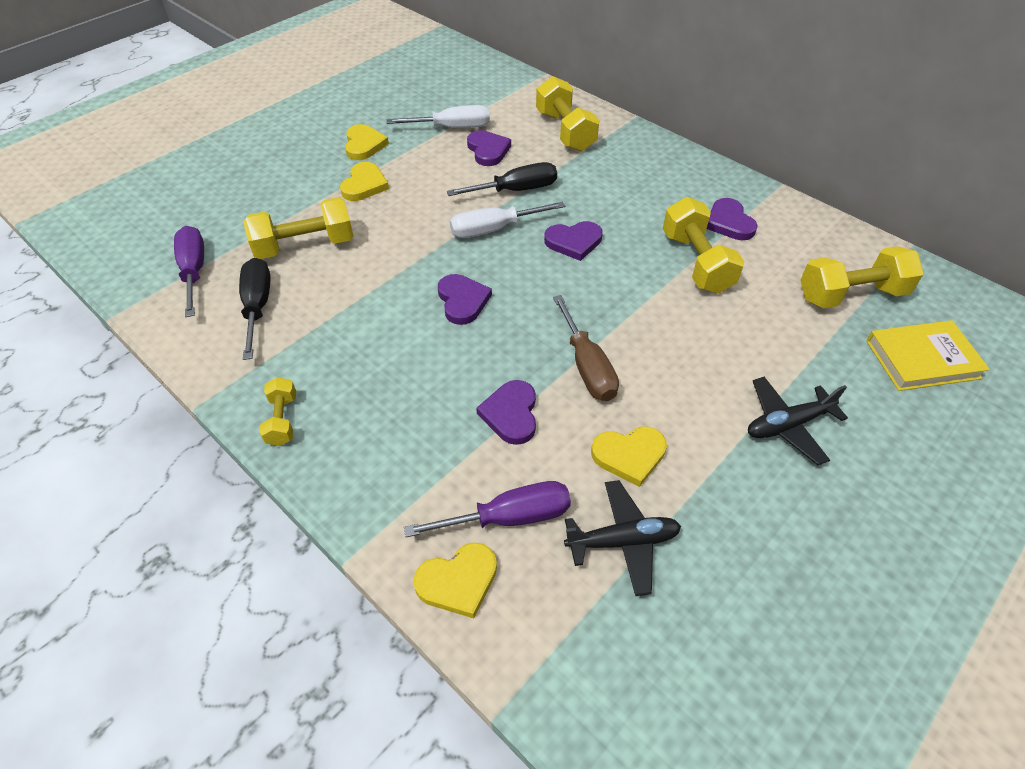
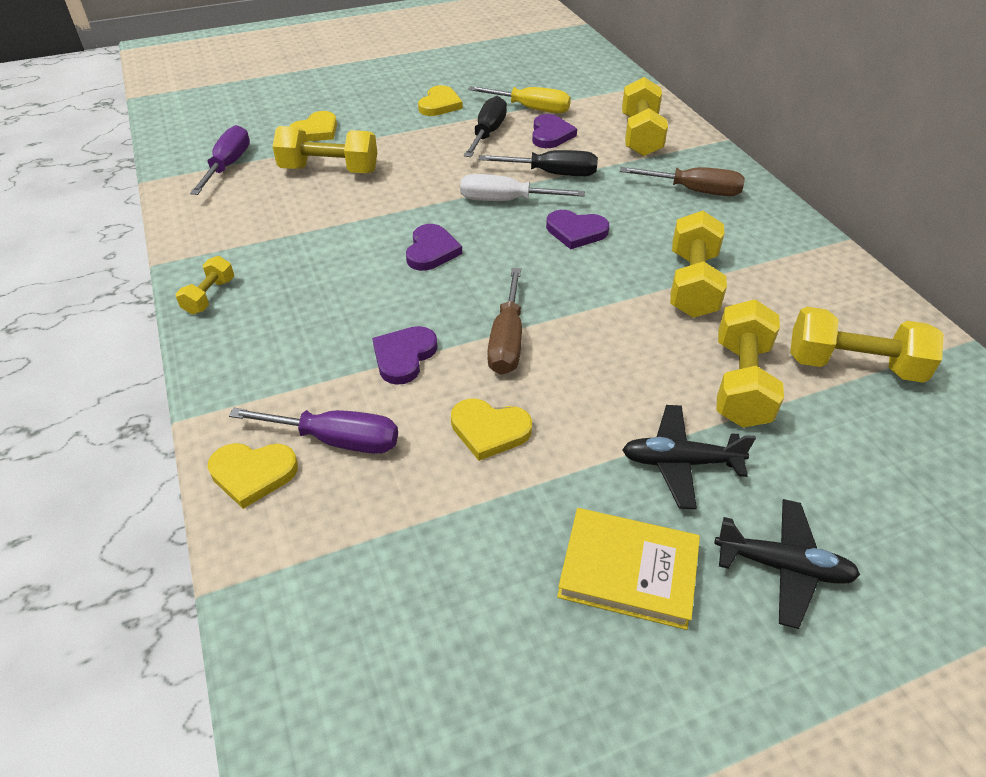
camera: 25 degrees right, 5 degrees down
black screwdriver [239,258,270,360] -> black screwdriver moved to [464,96,507,157]
yellow heart [340,162,389,201] -> yellow heart moved to [289,111,337,142]
white screwdriver [387,105,490,128] -> yellow screwdriver [468,86,571,113]
black plane [564,480,681,596] -> black plane moved to [714,499,860,629]
purple heart [707,198,758,240] -> none
yellow book [866,320,990,391] -> yellow book moved to [557,508,700,630]
none -> brown screwdriver [620,167,745,196]
none -> yellow dumbbell [717,299,784,428]

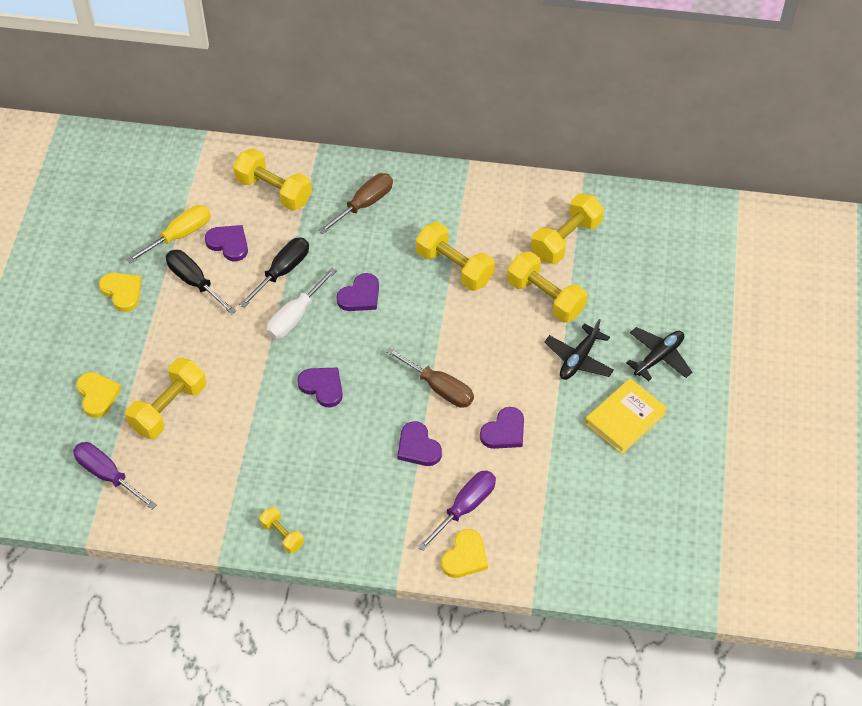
camera: 60 degrees left, 10 degrees up
yellow heart [451,399,532,461] -> purple heart [480,407,524,449]

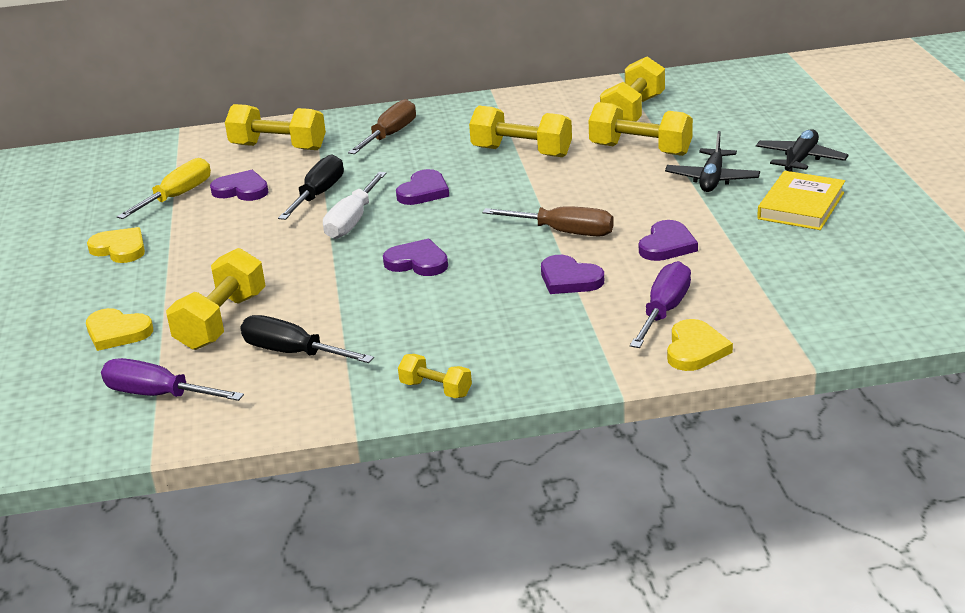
camera: 15 degrees left, 25 degrees down
yellow heart [77,372,121,418] -> yellow heart turned 150 degrees clockwise [86,308,153,351]
black screwdriver [166,250,236,315] -> black screwdriver moved to [240,315,374,363]

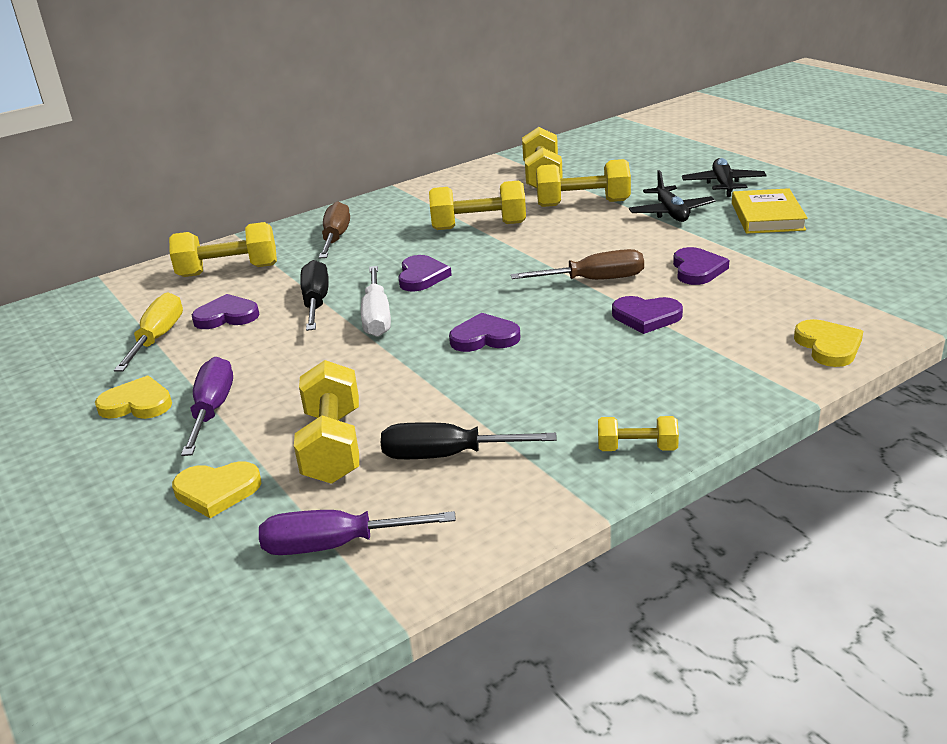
camera: 25 degrees left, 0 degrees up
purple screwdriver [630,261,691,348] -> purple screwdriver moved to [181,357,233,456]

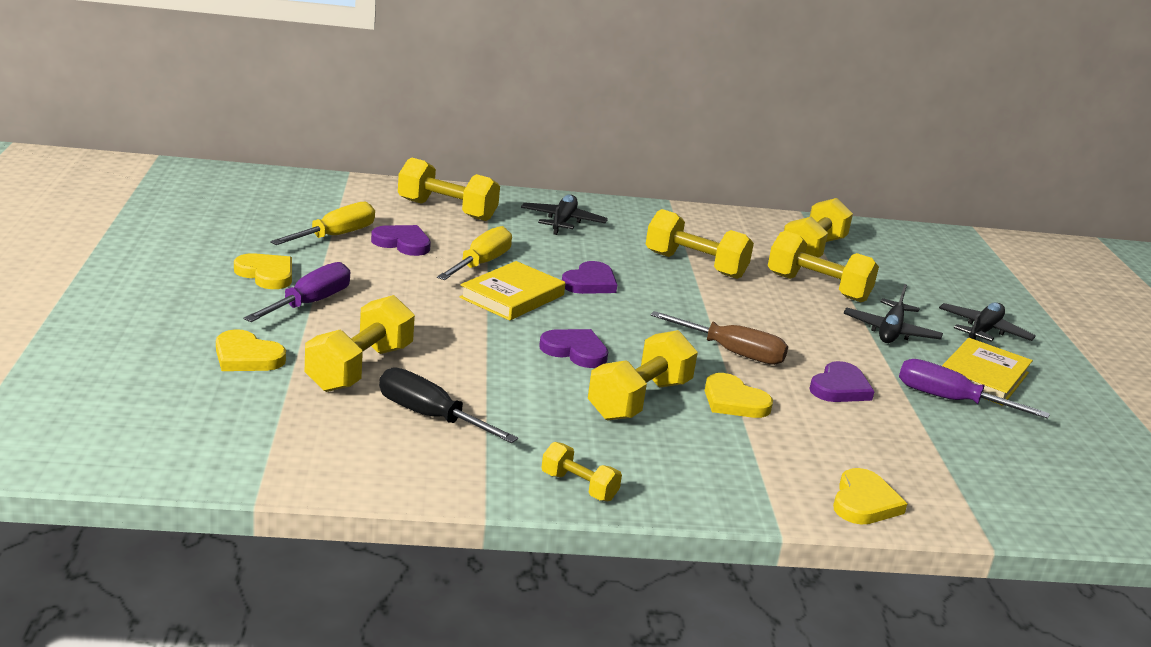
camera: 25 degrees right, 5 degrees down
purple screwdriver [259,510,456,555] -> purple screwdriver moved to [899,359,1050,419]
black screwdriver [300,260,329,331] -> yellow screwdriver [437,226,512,280]
brown screwdriver [319,201,350,258] -> black plane [521,195,608,235]
white screwdriver [361,266,391,337] -> yellow book [460,261,565,321]
purple heart [612,296,683,334] -> yellow heart [704,373,773,418]
none -> yellow dumbbell [588,330,698,421]

